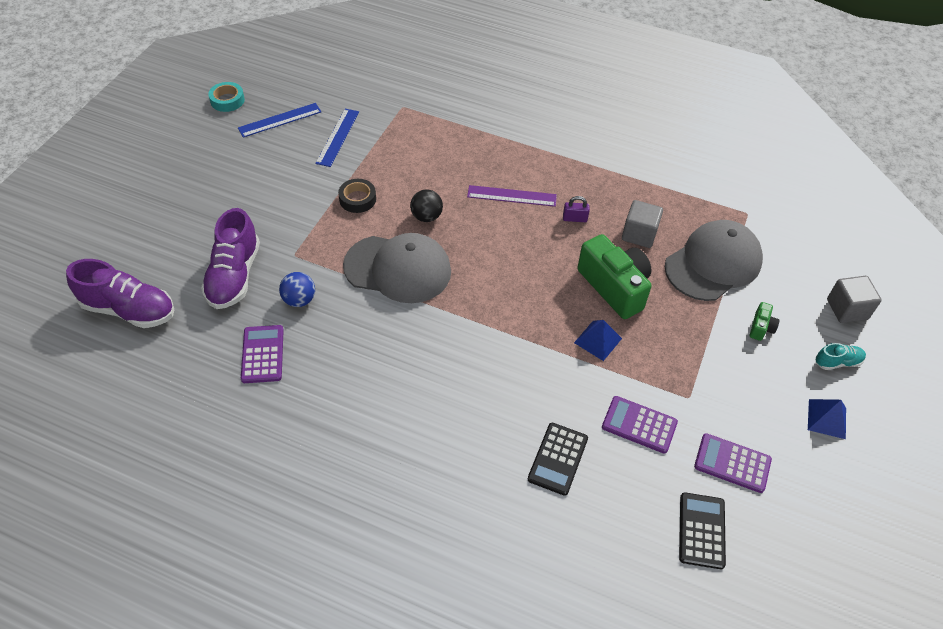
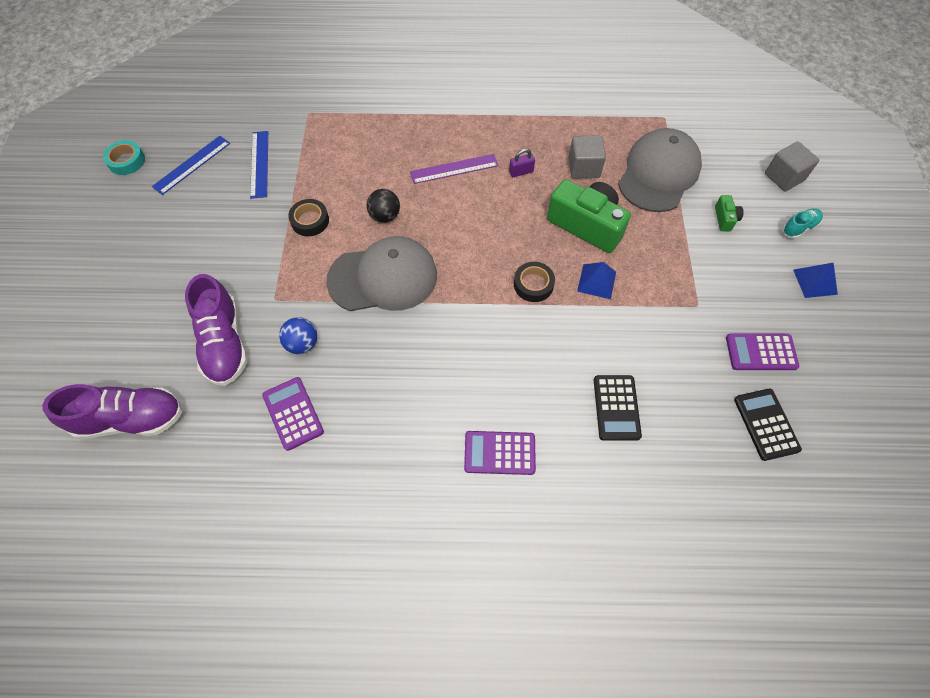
camera: 20 degrees left, 10 degrees up
purple calculator [602,396,678,454] -> purple calculator moved to [464,431,536,475]
none -> black tape [514,262,555,302]

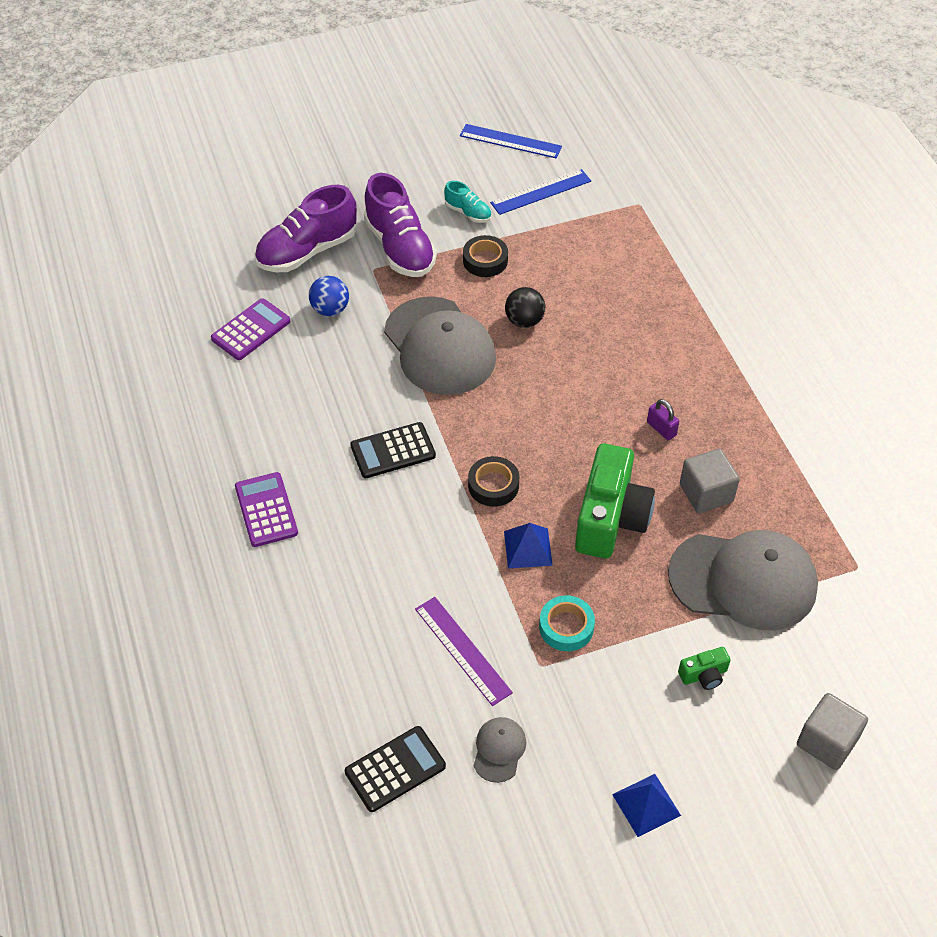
camera: 70 degrees right, 10 degrees down
purple shoe [42,384,183,439] -> purple shoe moved to [364,173,437,277]
turquoise tape [103,140,145,175] -> turquoise tape moved to [539,596,595,651]
purple ruler [410,154,499,184] -> purple ruler moved to [415,597,513,706]
black calculator [594,375,642,441] -> black calculator moved to [350,422,436,478]
purple calculator [726,333,799,370] -> grey cap [473,717,526,783]
turquoise shoe [782,208,823,239] -> turquoise shoe moved to [444,181,492,223]

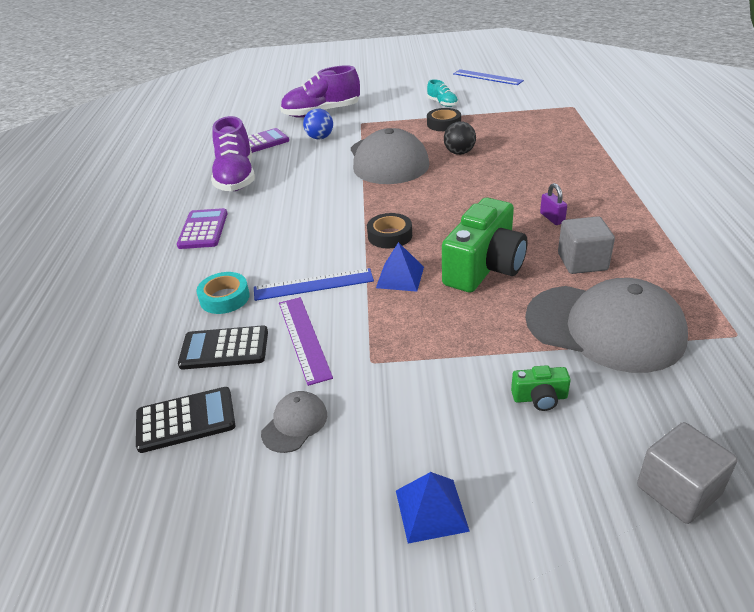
camera: 20 degrees right, 15 degrees down
black calculator [350,422,436,478] -> black calculator moved to [178,325,268,370]
purple shoe [364,173,437,277] -> purple shoe moved to [211,116,255,191]
blue ruler [490,169,591,215] -> blue ruler moved to [254,268,374,301]
turquoise tape [539,596,595,651] -> turquoise tape moved to [196,272,250,314]

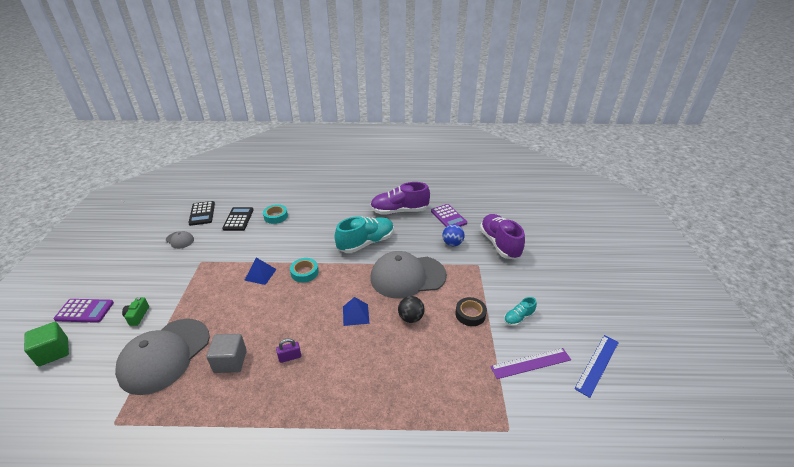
camera: 90 degrees right, 0 degrees up
purple calculator [177,208,228,249] -> purple calculator moved to [54,299,114,323]
blue ruler [254,268,374,301] -> none
purple ruler [279,297,333,386] -> purple ruler moved to [490,348,571,379]
black tape [367,213,412,248] -> turquoise tape [290,258,319,283]
blue pyramid [396,472,470,544] -> blue pyramid moved to [343,297,370,326]
green camera [442,198,528,292] -> none
grey cube [637,422,737,524] -> green cube [24,322,69,366]
none -> turquoise shoe [334,216,394,253]

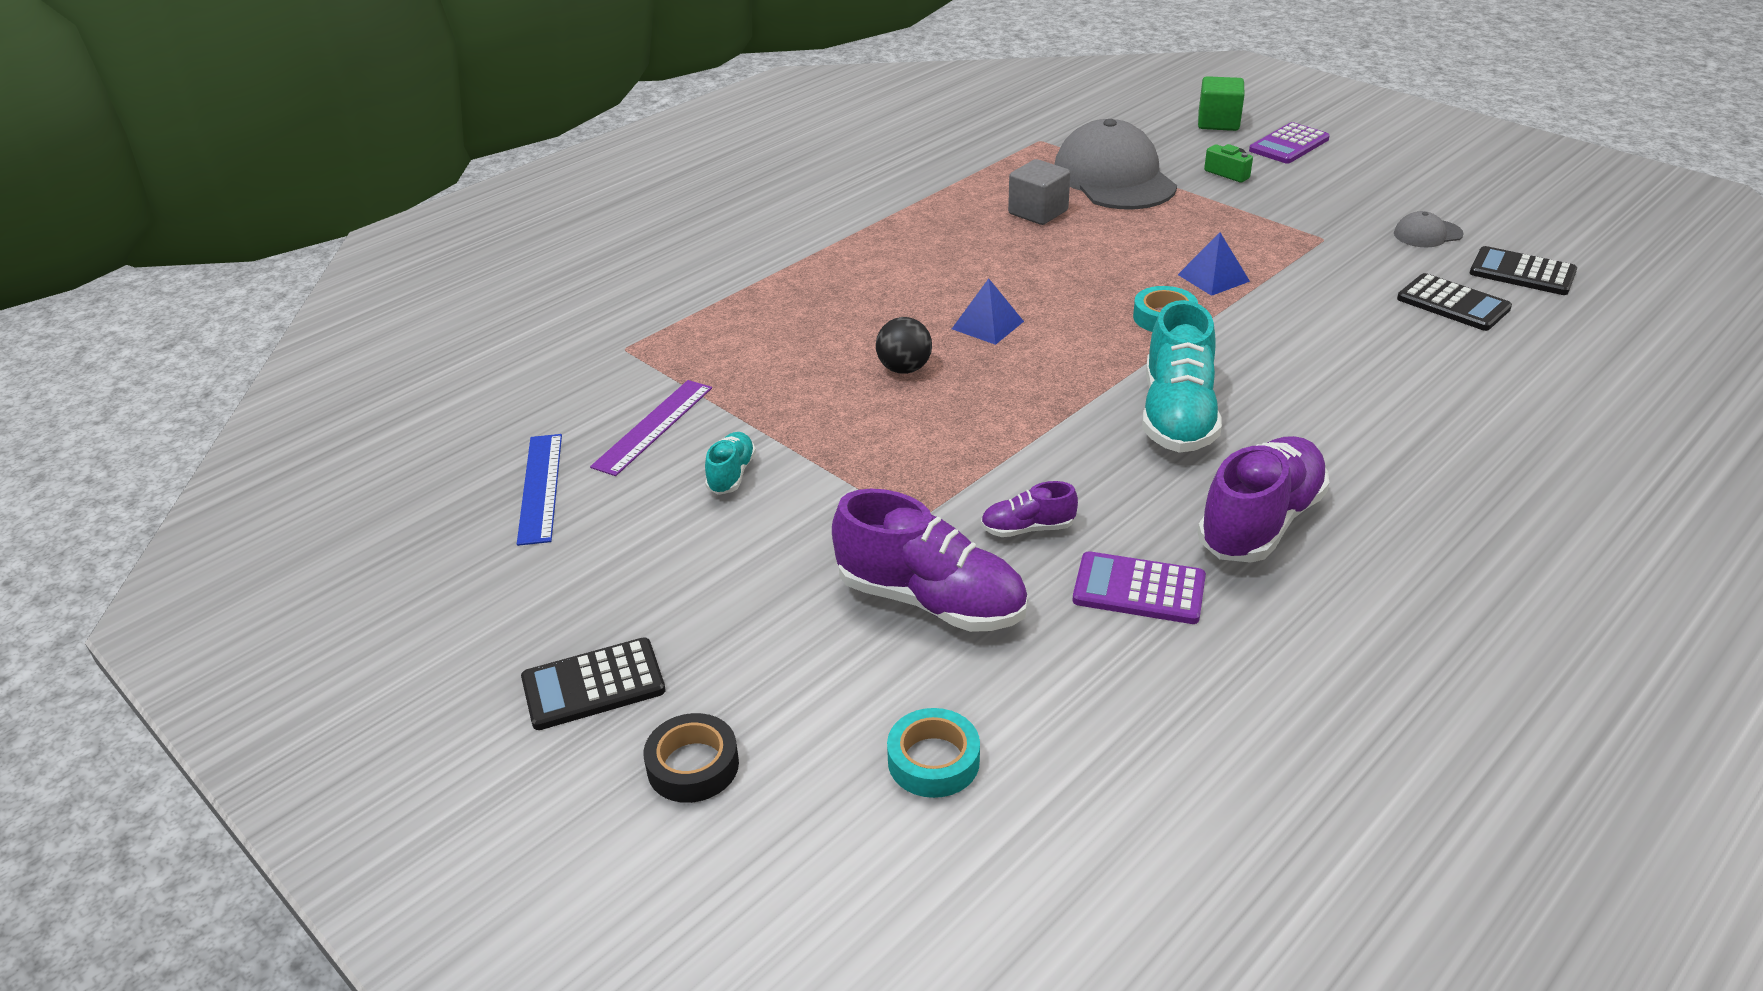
camera: 135 degrees right, 0 degrees up
turquoise tape [263,204,288,224] -> turquoise tape moved to [887,708,980,798]
purple padlock [276,338,301,363] -> none
grey cap [371,251,447,299] -> none
blue ball [442,224,465,246] -> purple shoe [981,481,1078,537]
black tape [455,297,487,326] -> black tape moved to [643,713,739,803]
none -> black calculator [521,637,666,730]

